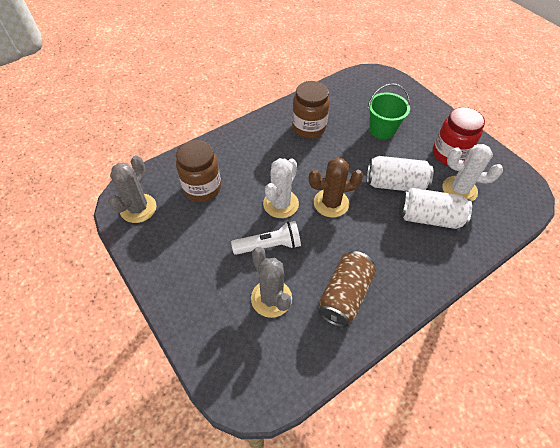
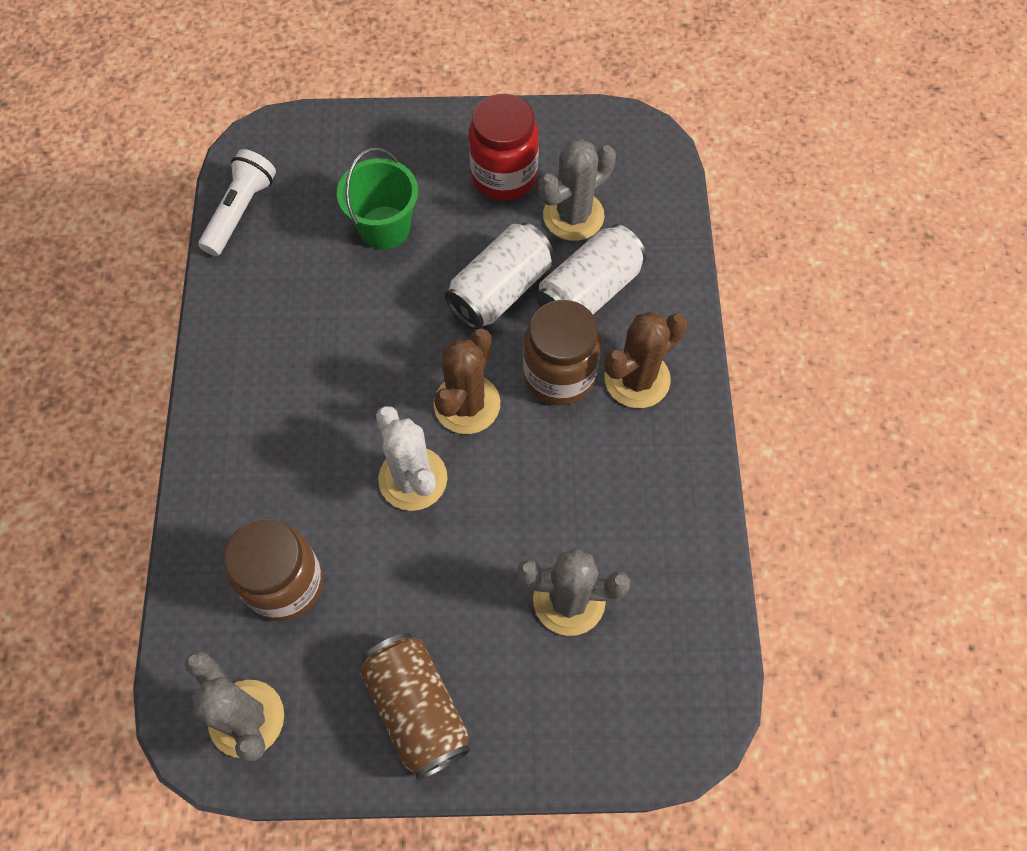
camera: 55 degrees left, 10 degrees up
white flashlight [231,221,301,255] -> white flashlight moved to [199,149,276,256]
brown jar [292,81,330,138] -> brown jar moved to [523,300,601,405]
brown can [318,251,376,328] -> brown can moved to [360,633,471,780]
white cactus [443,144,503,202] -> grey cactus [539,139,616,241]
none -> brown cactus [604,312,687,408]

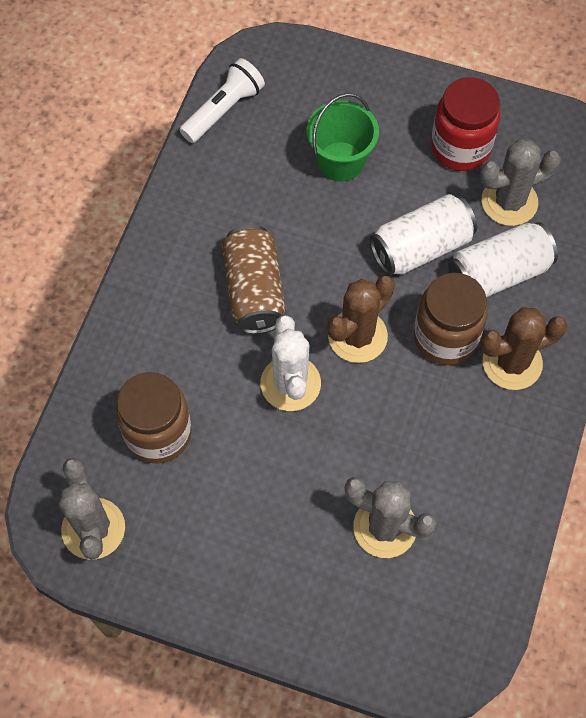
camera: 20 degrees right, 0 degrees up
brown can [360,633,471,780] -> brown can moved to [222,225,285,334]

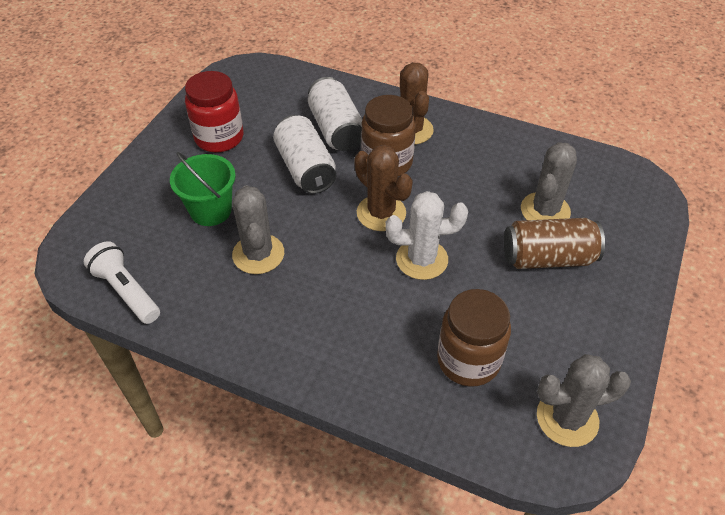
camera: 85 degrees left, 15 degrees down
brown can [222,225,285,334] -> brown can moved to [504,218,605,269]
grey cactus [480,139,561,226] -> grey cactus moved to [232,185,284,274]

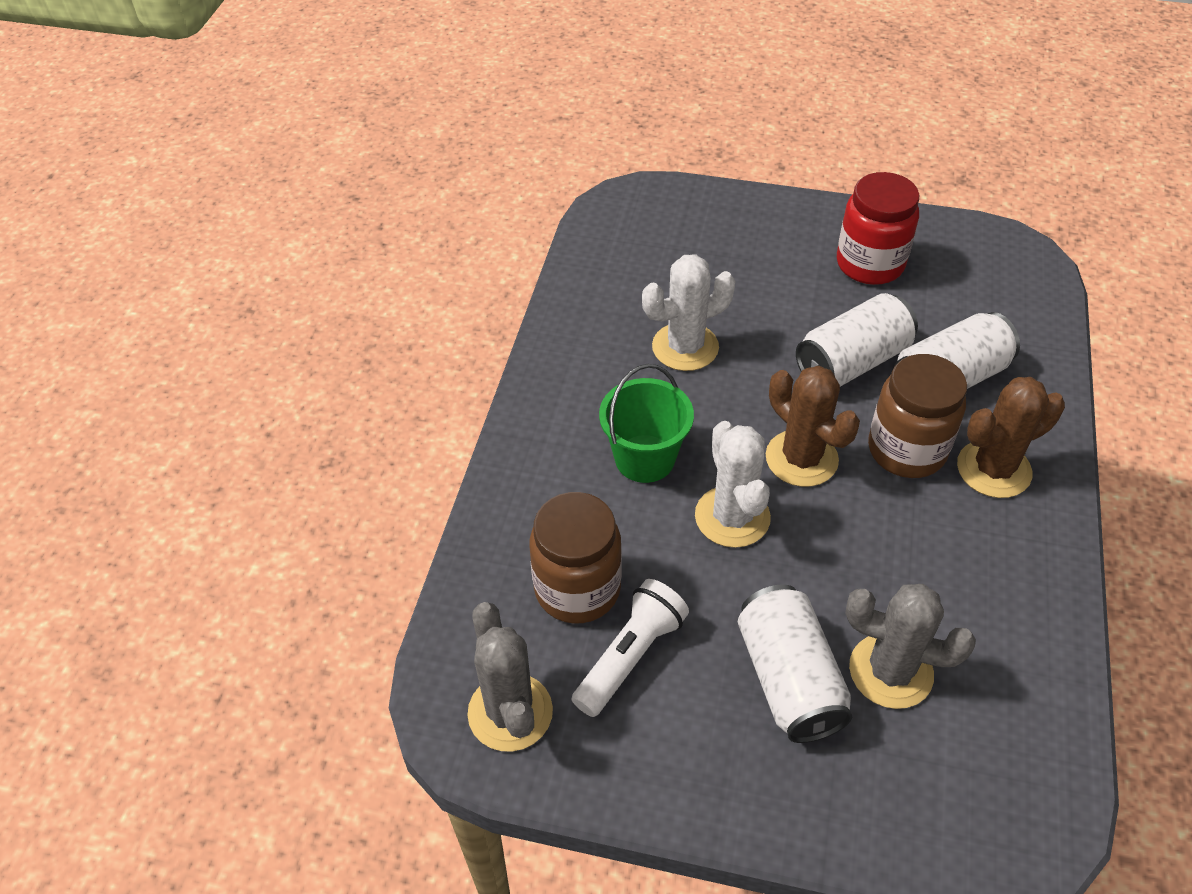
camera: 80 degrees right, 0 degrees up
white flashlight [84,241,160,324] -> white flashlight moved to [572,579,689,717]
green bucket [170,152,236,226] -> green bucket moved to [599,364,694,483]
grey cactus [232,185,284,274] -> white cactus [642,254,735,371]
brown cactus [354,145,413,231] -> brown cactus turned 75 degrees counterclockwise [766,366,860,487]
brown can [504,218,605,269] -> white can [738,584,852,743]

